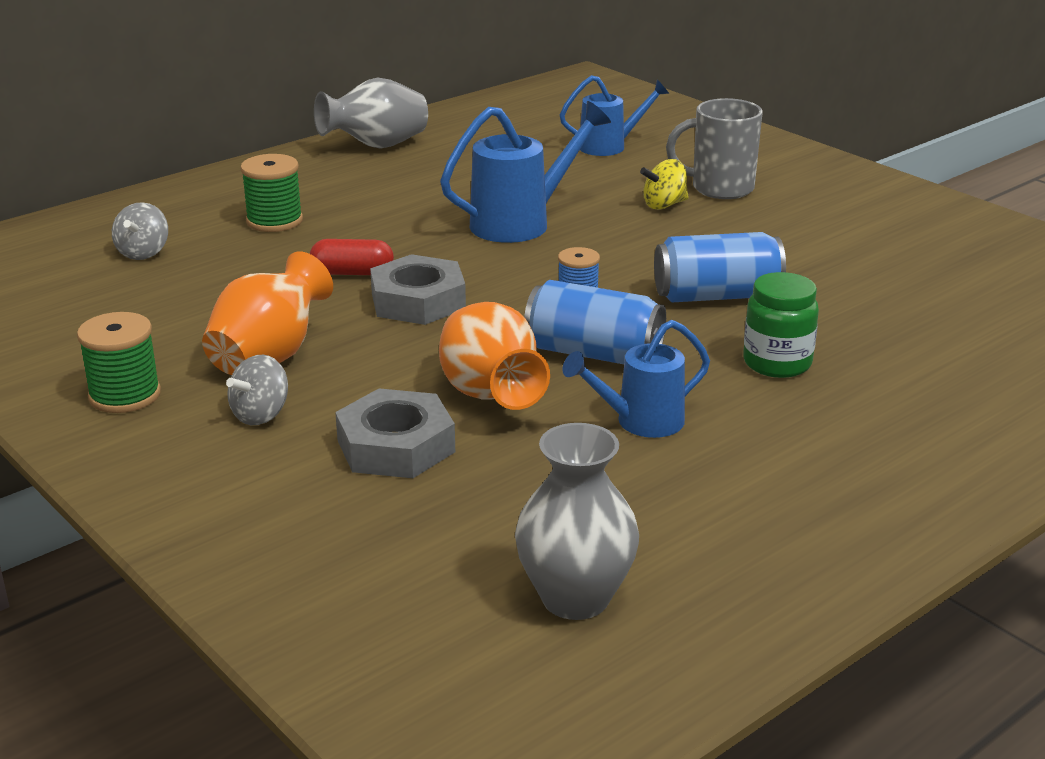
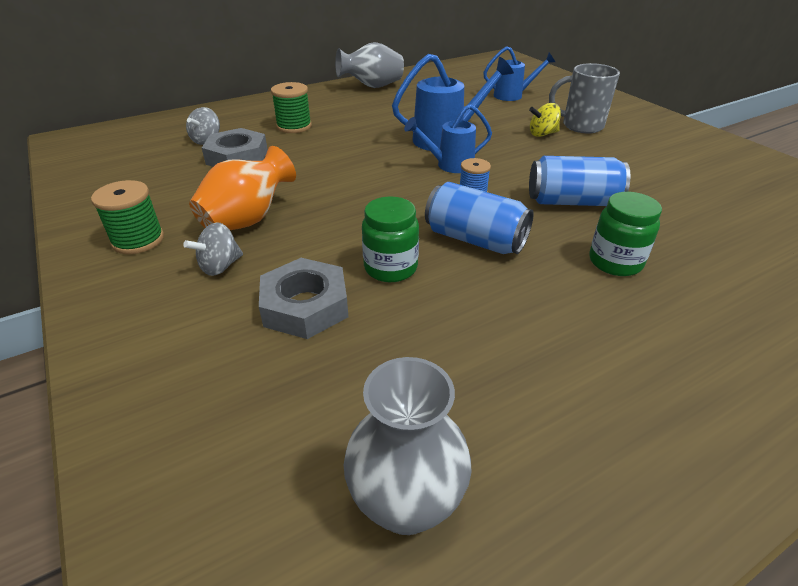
camera: 10 degrees right, 10 degrees up
red capsule [310,239,394,275] -> none
grey nut [370,254,466,325] -> grey nut moved to [202,128,268,167]
orange vase [439,302,550,410] -> green jar [362,196,419,282]
blue watering can [562,320,710,438] -> blue watering can moved to [404,104,492,173]

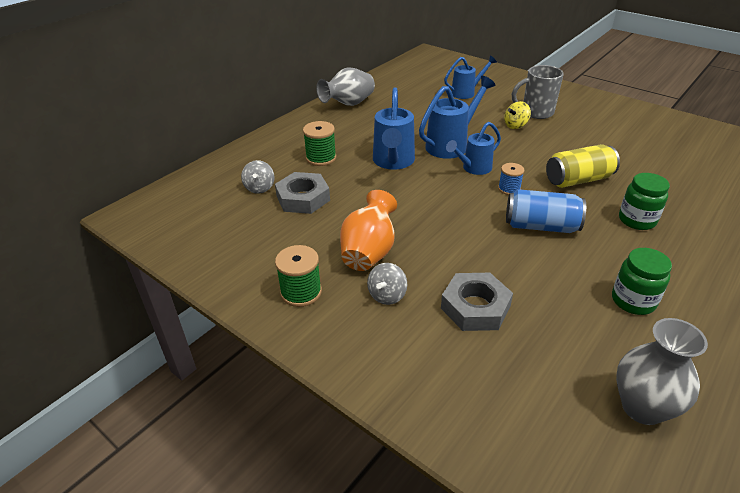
camera: 20 degrees left, 0 degrees up
green jar [362,196,419,282] -> green jar moved to [612,248,672,315]
blue can [529,156,630,206] -> yellow can [546,144,620,188]
none -> blue watering can [373,87,415,170]

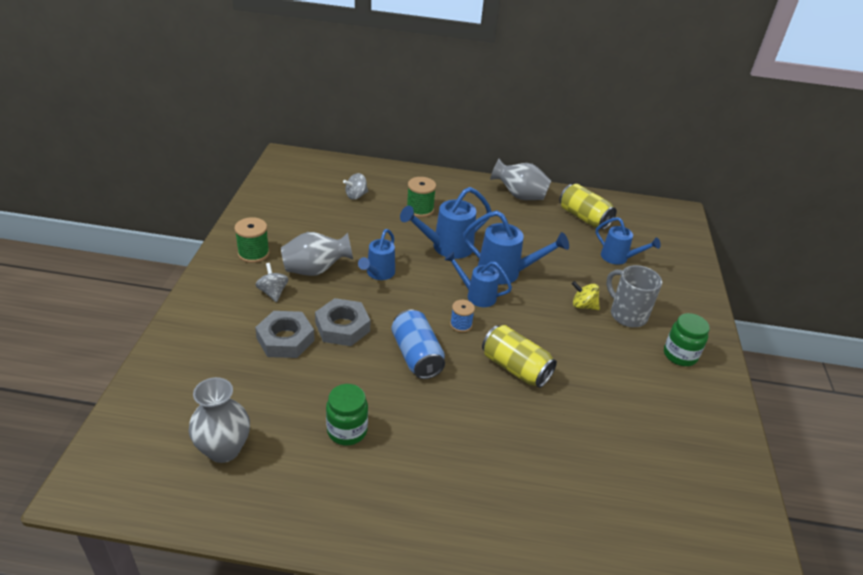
camera: 55 degrees right, 0 degrees up
grey nut [275,172,330,214] -> grey nut moved to [315,298,370,346]
orange vase [340,190,397,271] -> grey vase [281,232,353,276]
grey spinning top [367,263,407,305] -> grey spinning top turned 75 degrees clockwise [256,263,288,302]
green jar [619,173,670,230] -> green jar moved to [664,313,710,366]
none -> blue watering can [358,229,395,280]
none -> yellow can [559,184,617,230]

